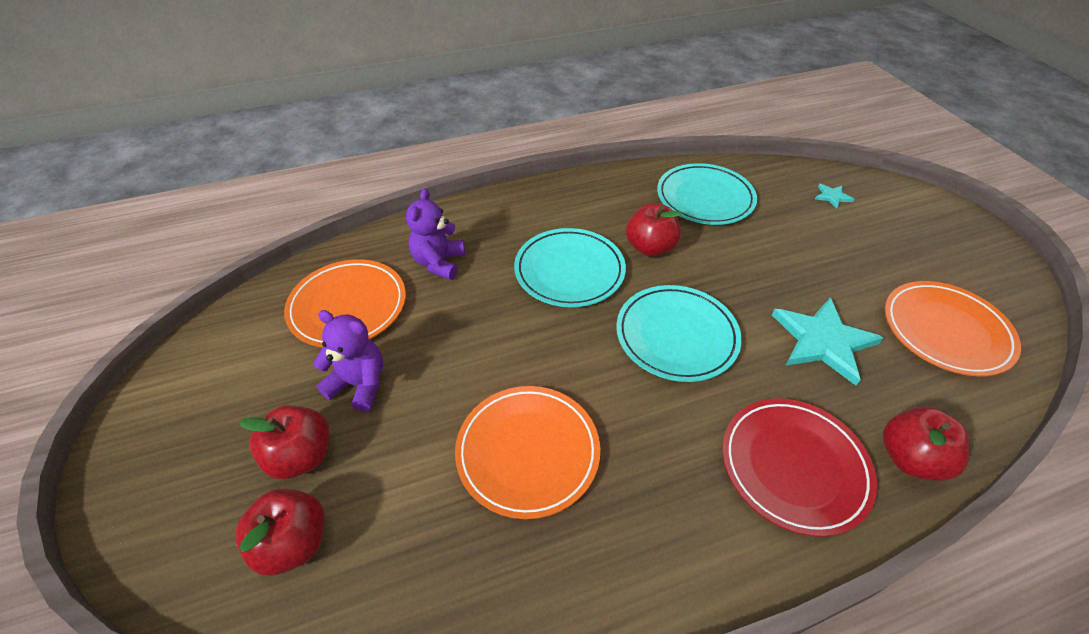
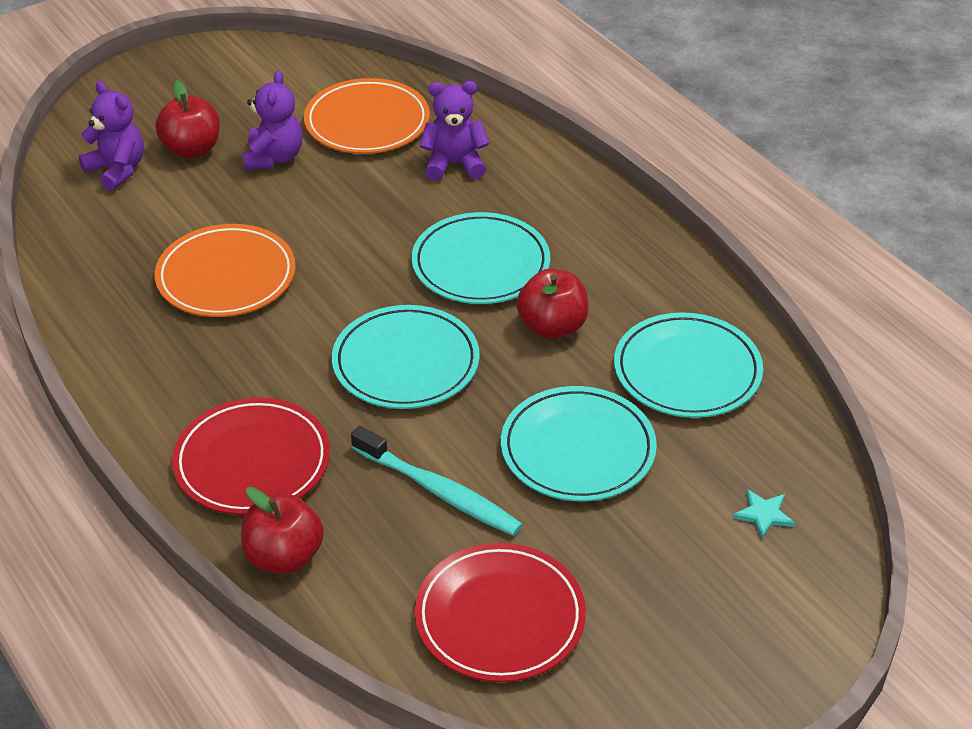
camera: 75 degrees right, 5 degrees down
red apple [235,488,324,576] -> purple teddy bear [79,81,144,191]
turquoise star [772,298,883,386] -> turquoise toothbrush [351,426,523,536]
orange plate [885,281,1021,376] -> red plate [415,543,586,682]
none -> turquoise plate [501,386,657,501]

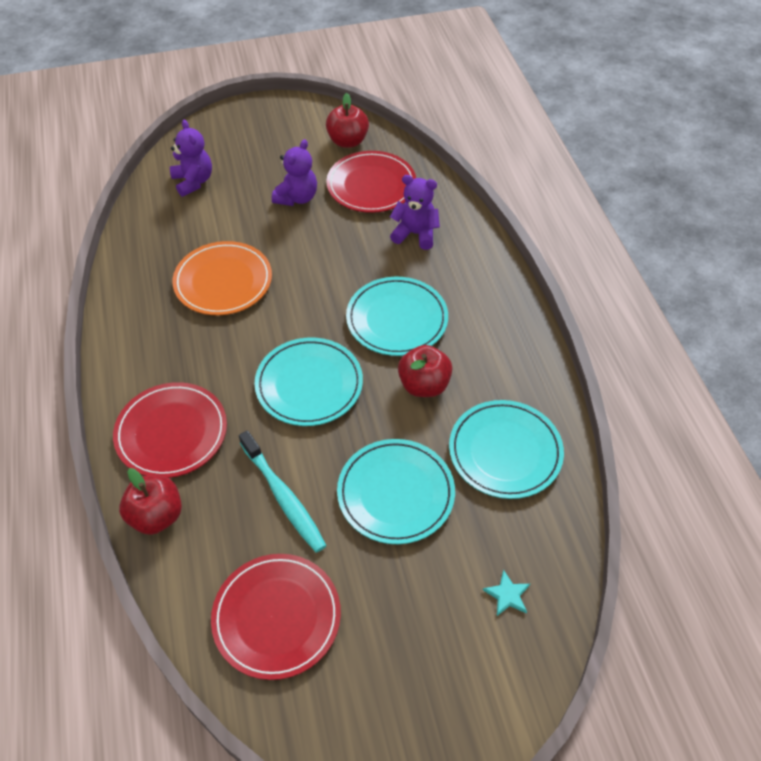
camera: 20 degrees right, 10 degrees up
red apple [155,80,220,158] -> red apple moved to [326,93,369,148]
orange plate [304,78,430,154] -> red plate [326,151,416,213]

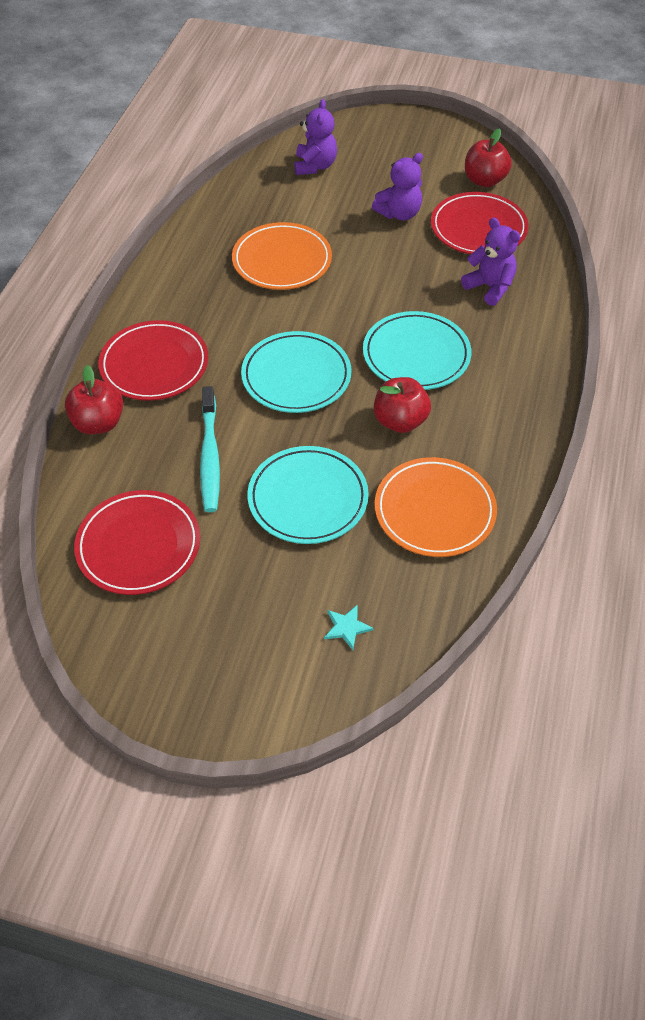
camera: 30 degrees right, 0 degrees up
turquoise plate [449,400,564,499] -> orange plate [375,457,497,557]

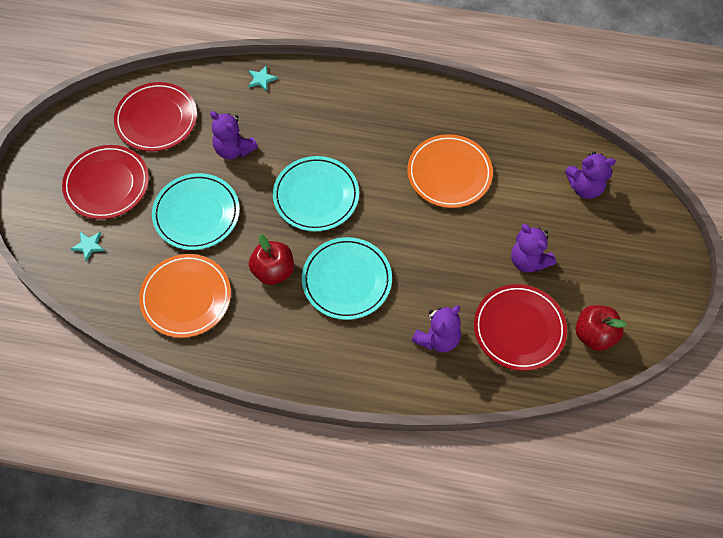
camera: 85 degrees right, 10 degrees up
red apple [65,365,123,434] -> turquoise star [248,65,278,92]
red plate [99,320,208,401] -> red plate moved to [62,145,149,219]
turquoise toothbrush [200,386,220,512] -> purple teddy bear [210,111,258,160]

